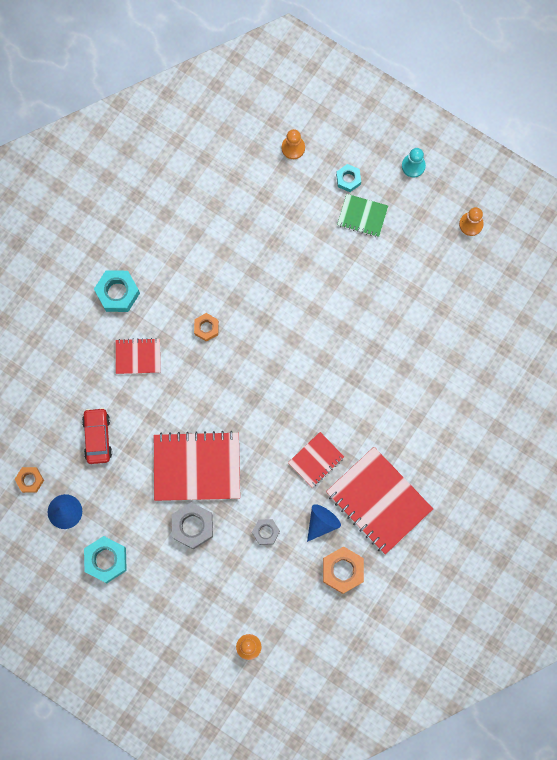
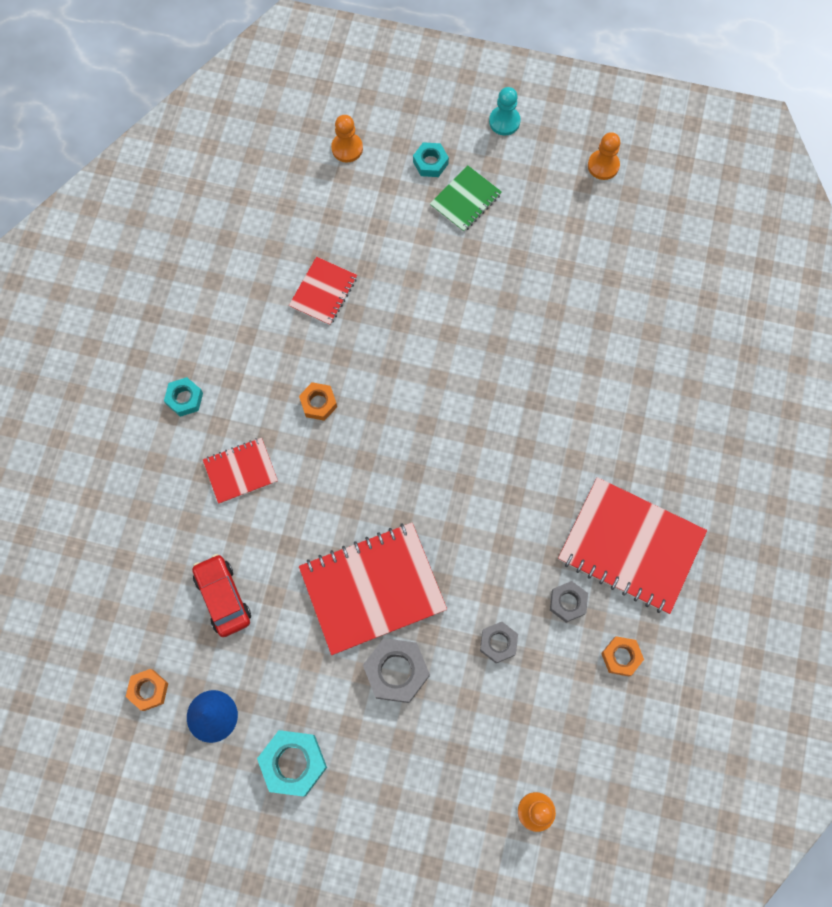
camera: 20 degrees left, 5 degrees down
turquoise nut [94,270,140,312] -> turquoise nut [164,377,203,417], size x0.61
red notebook [288,432,345,488] -> red notebook moved to [289,257,357,325]
blue cone [307,504,341,542] -> grey nut [550,581,588,623]
orange nut [323,546,364,594] -> orange nut [601,636,644,676], size x0.61
green notebook [337,194,388,237] -> green notebook turned 45 degrees counterclockwise [430,166,502,232]

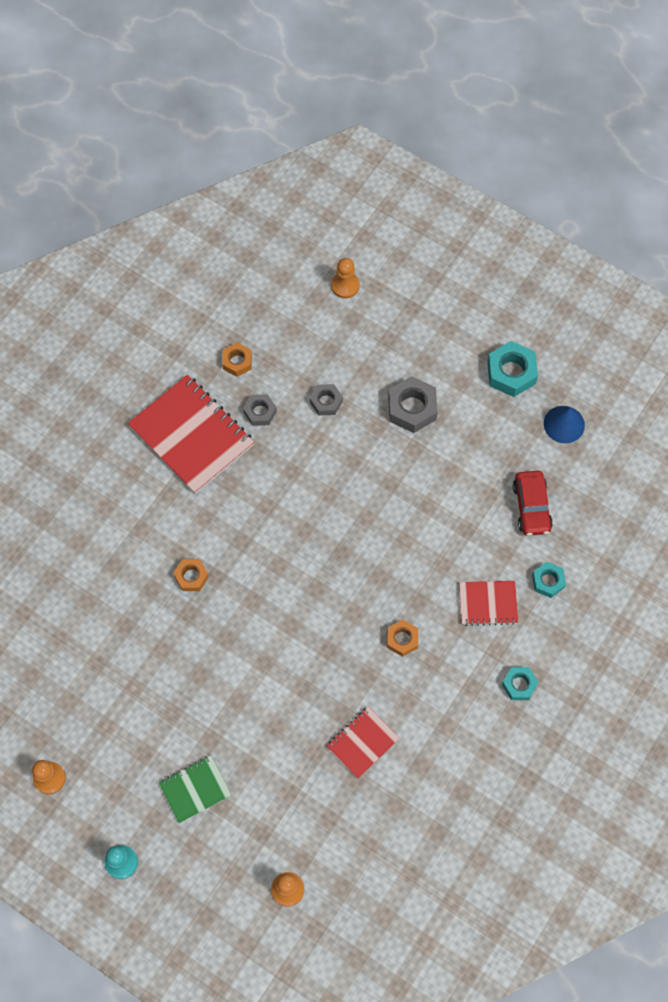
camera: 160 degrees left, 5 degrees down
orange nut [126,669,168,711] -> orange nut moved to [173,559,209,591]
red notebook [299,523,447,655] -> none
turquoise nut [413,142,449,177] -> turquoise nut moved to [532,562,566,598]

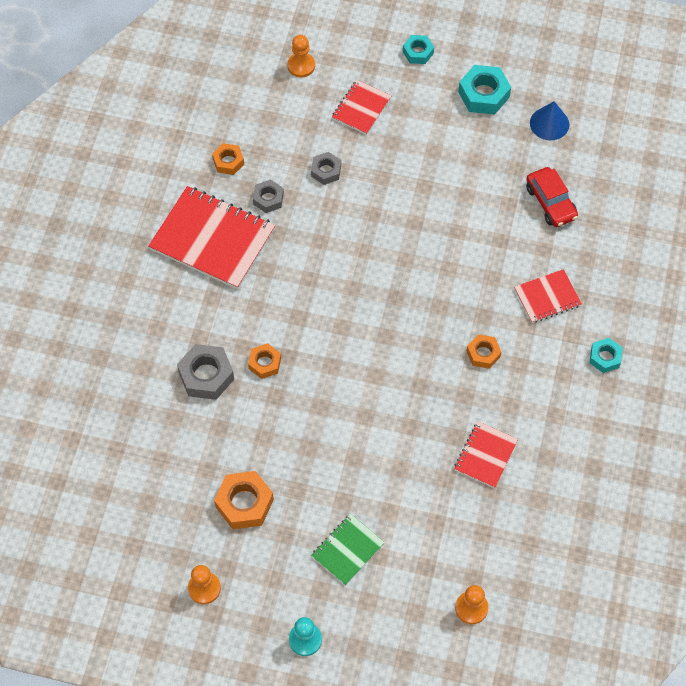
camera: 20 degrees left, 5 degrees down
grey nut [388,376,438,433] -> grey nut moved to [177,344,234,400]
turquoise nut [532,562,566,598] -> turquoise nut moved to [403,35,434,64]
none -> orange nut [214,471,274,529]
none -> red notebook [332,80,391,135]

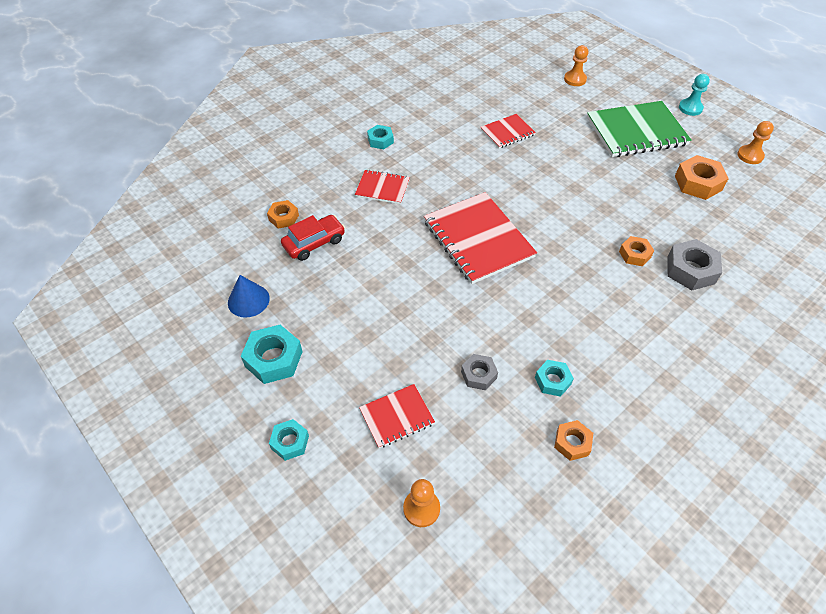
camera: 145 degrees left, 10 degrees down
red notebook [148,186,275,289] -> red notebook moved to [424,192,537,284]
grey nut [253,179,284,213] -> turquoise nut [535,360,574,397]
green notebook [311,514,385,586] -> green notebook [587,101,691,157], size x1.89
orange nut [467,334,501,369] -> orange nut moved to [267,200,299,228]
red car [526,167,578,227] -> red car turned 45 degrees clockwise [281,215,345,261]

